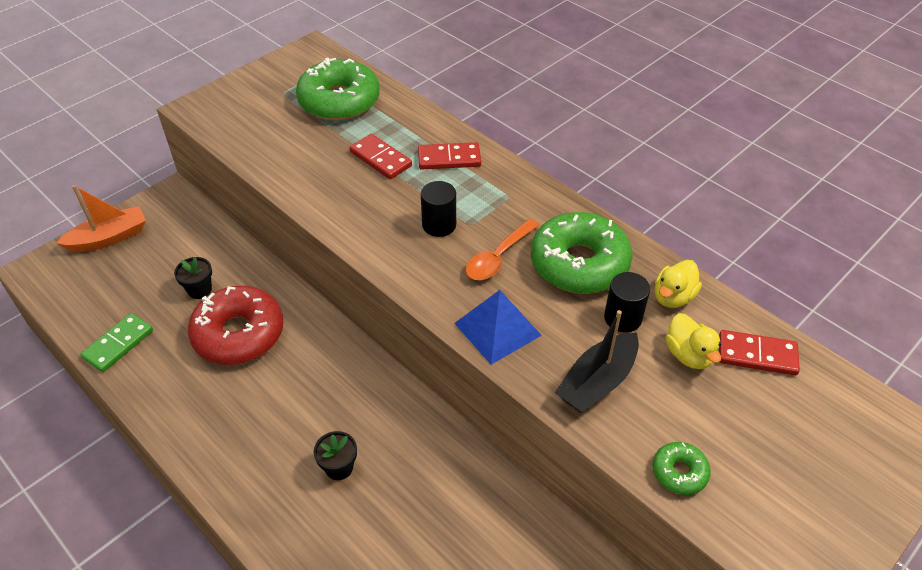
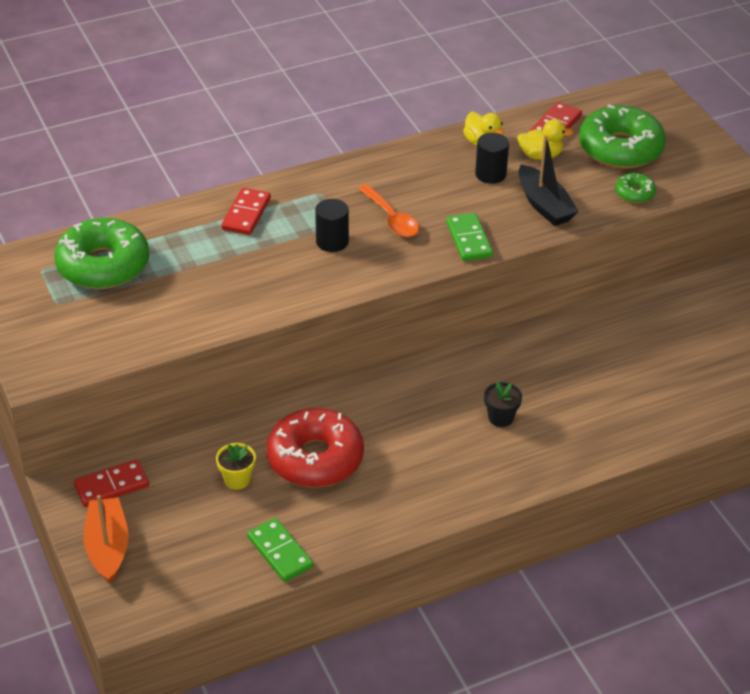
camera: 70 degrees left, 5 degrees down
black flower pot [174,257,212,299] -> yellow flower pot [216,443,256,490]
red domino [350,134,412,179] -> red domino moved to [74,459,149,507]
blue pyramid [454,290,542,365] -> green domino [446,213,493,261]
green donut [531,212,633,294] -> green donut moved to [579,105,666,169]

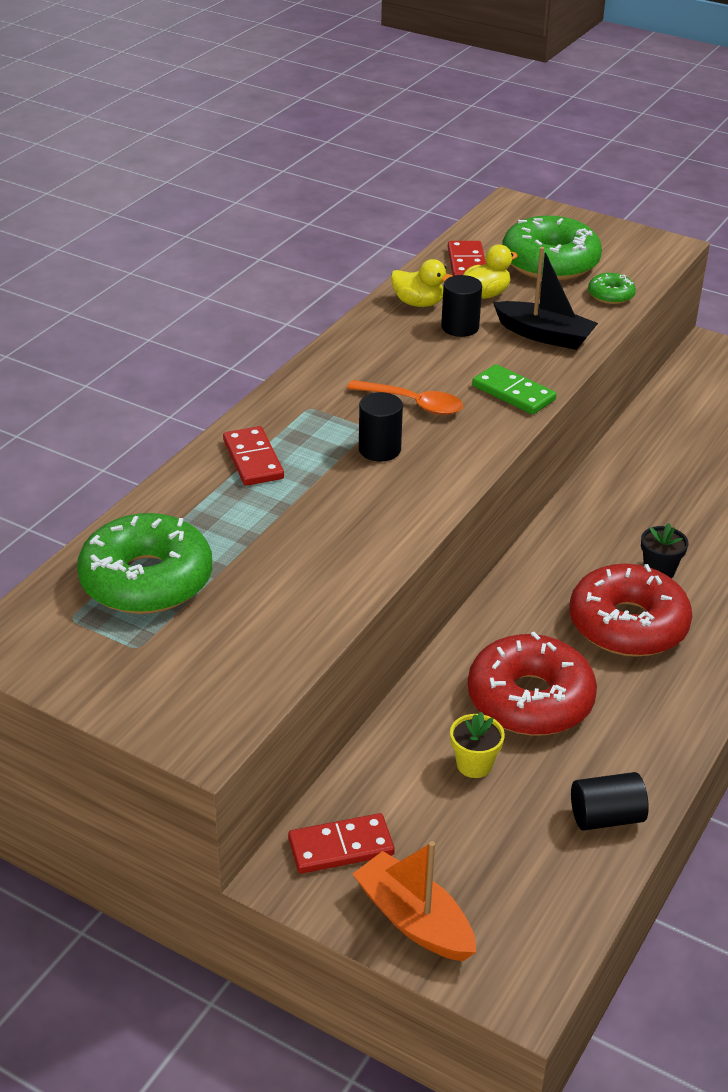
camera: 35 degrees left, 5 degrees down
red domino [74,459,149,507] -> red domino turned 45 degrees clockwise [288,813,395,874]
green domino [247,518,313,582] -> black cylinder [571,772,649,831]
none -> red donut [570,564,692,657]

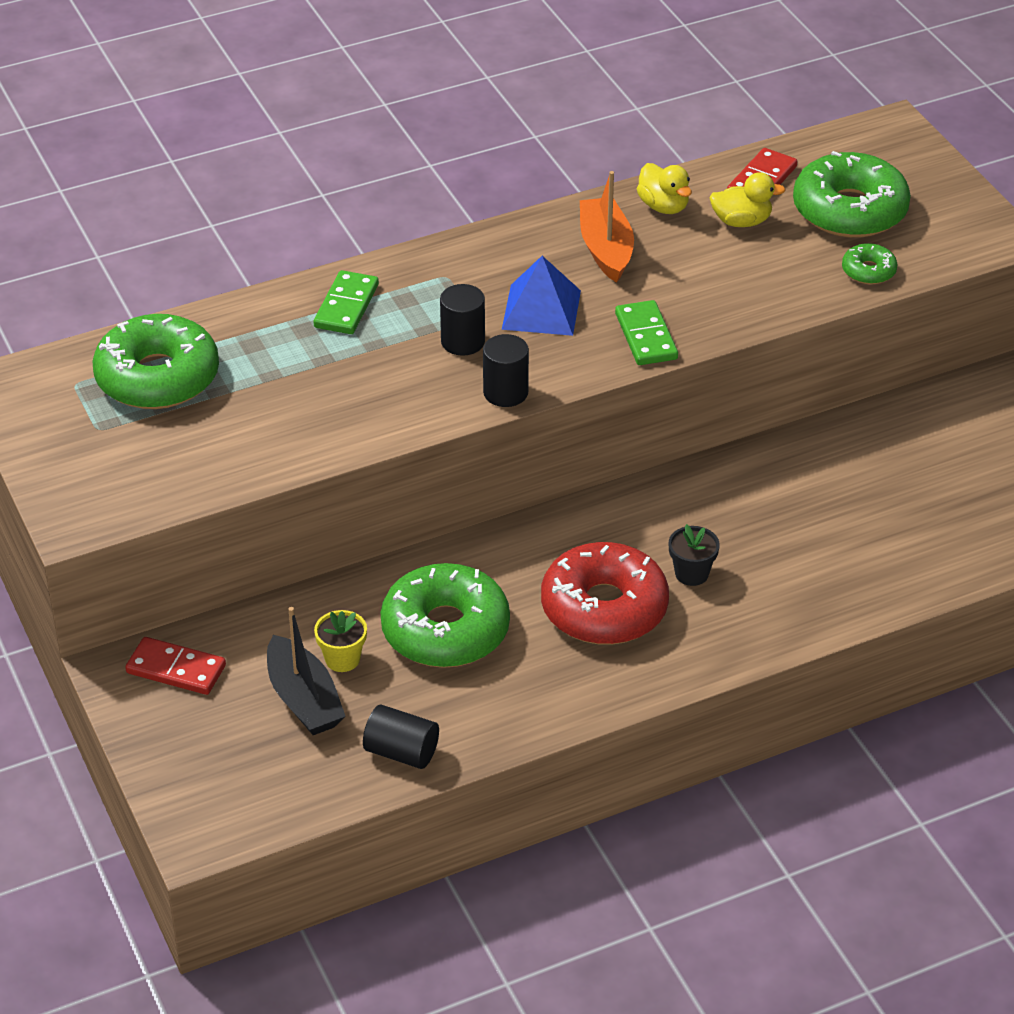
camera: 35 degrees right, 5 degrees up
red domino [223,426,284,486] -> green domino [314,270,379,334]
orange spoon [347,380,463,415] -> blue pyramid [502,256,581,336]
orange boat [353,841,476,961] -> orange boat moved to [580,171,634,283]
black cylinder [441,275,482,337] -> black cylinder moved to [483,334,529,407]
red donut [468,632,597,735] -> green donut [380,563,510,668]
black boat [493,247,598,350] -> black boat moved to [267,607,346,735]

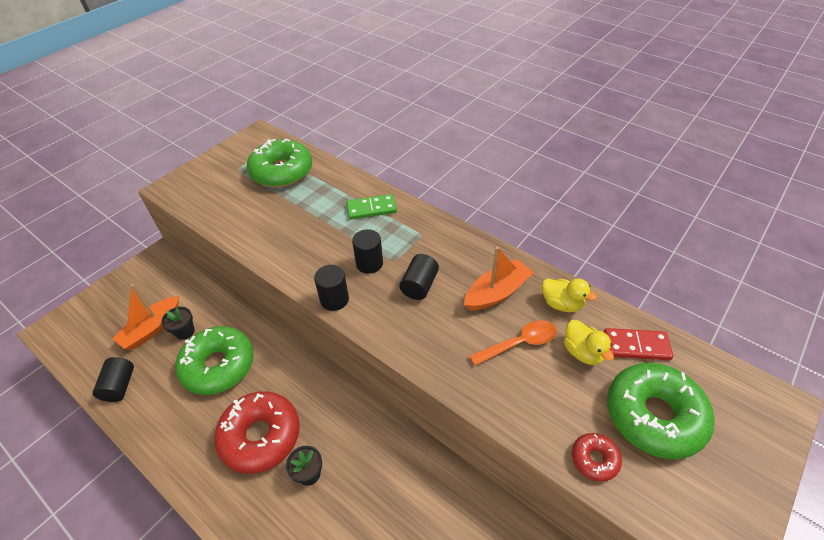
camera: 65 degrees right, 5 degrees up
red domino [125,637,226,695] -> none
black boat [267,607,346,735] -> orange boat [112,284,179,350]
yellow flower pot [314,610,367,672] -> black flower pot [161,307,195,340]
blue pyramid [502,256,581,336] -> black cylinder [399,254,439,300]
green domino [615,300,678,365] -> none
yellow duck [637,163,692,214] -> yellow duck turned 90 degrees counterclockwise [542,279,597,312]
green donut [842,243,897,285] -> red donut [572,433,622,482]
none -> orange spoon [470,320,557,365]

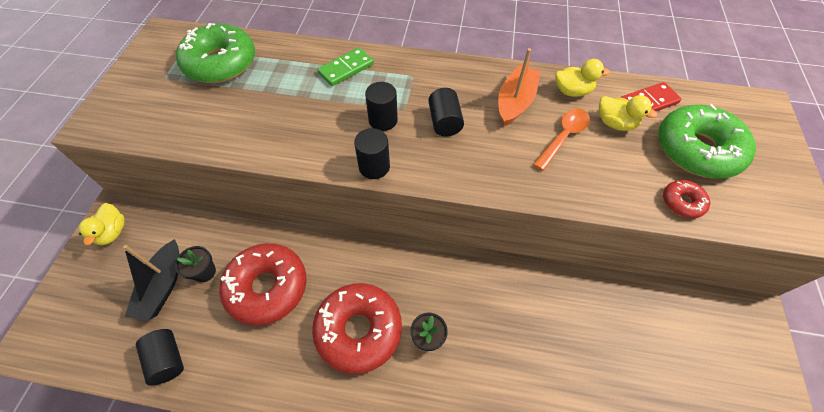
camera: 30 degrees left, 10 degrees up
orange boat [112,284,179,350] -> black boat [123,239,180,320]
green donut [175,326,254,395] -> red donut [219,243,307,326]
none -> yellow duck [78,203,125,245]

